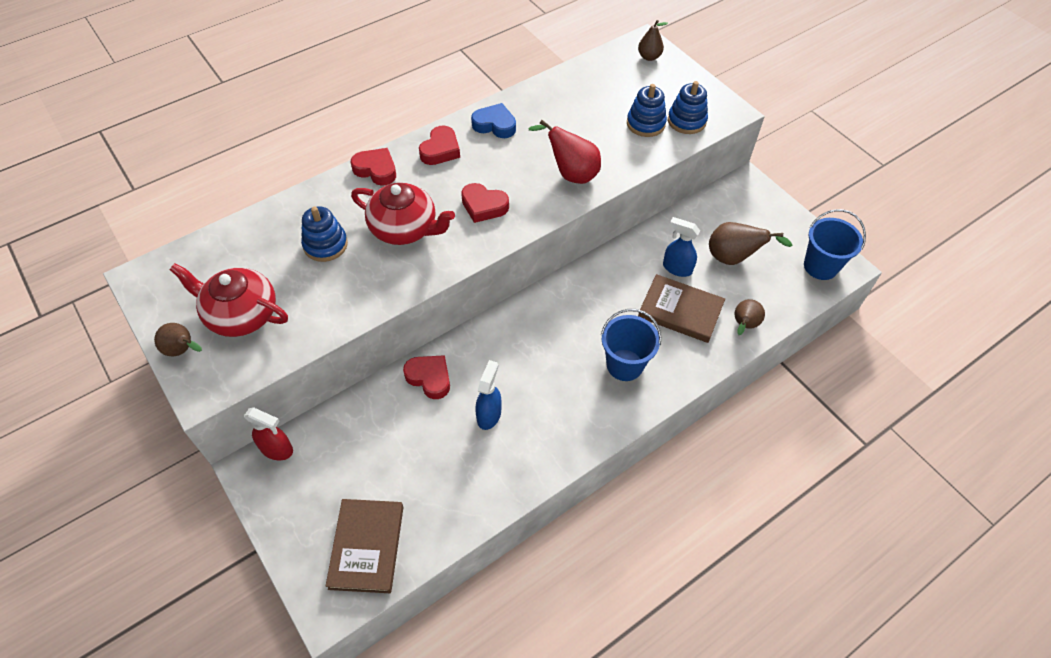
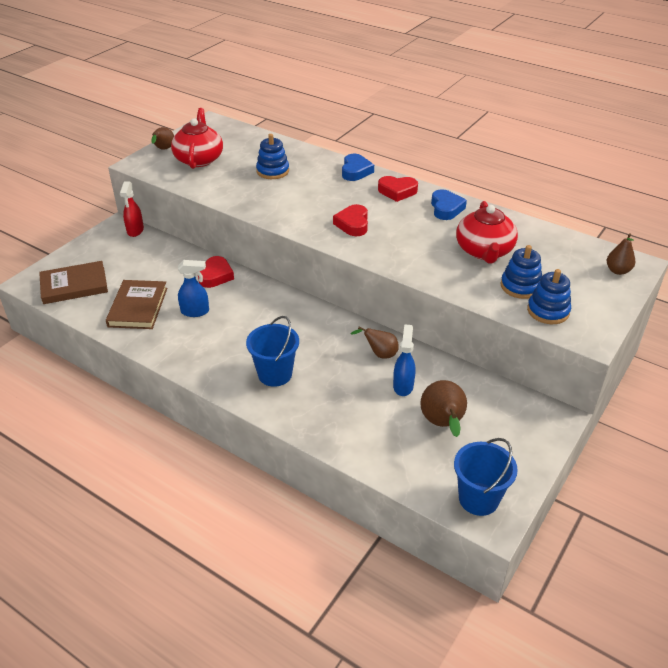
camera: 70 degrees right, 15 degrees down
red heart [351,148,396,186] -> blue heart [342,154,374,181]
red teapot [351,183,455,245] -> red teapot moved to [456,201,518,264]
red pear [528,120,601,184] -> none
brown book [638,274,725,343] -> brown book moved to [106,280,167,329]
brown pear [735,299,765,335] -> brown pear moved to [350,327,399,359]

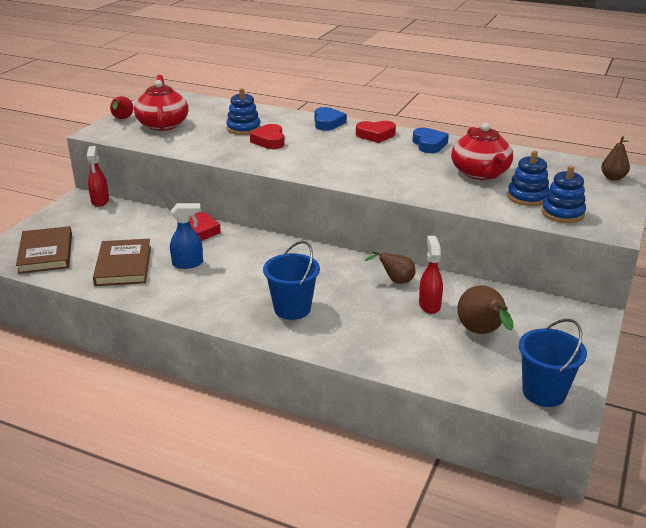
camera: 10 degrees left, 10 degrees down
brown book [39,261,108,304] -> brown book turned 75 degrees counterclockwise [16,226,72,274]
brown pear [151,127,174,150] -> red pear [110,96,133,119]
red heart [333,204,368,236] -> red heart moved to [250,124,284,149]
blue spray bottle [393,324,415,396] -> red spray bottle [419,236,443,314]

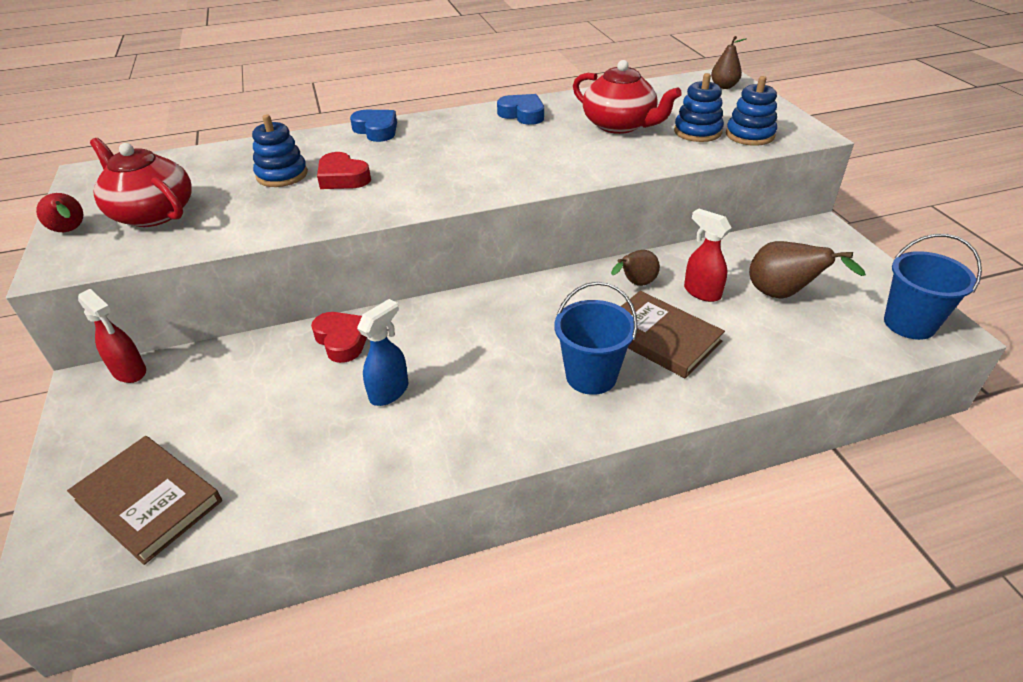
camera: 40 degrees left, 10 degrees up
brown book [93,239,151,286] -> brown book moved to [621,291,725,378]
red heart [356,121,396,143] -> none

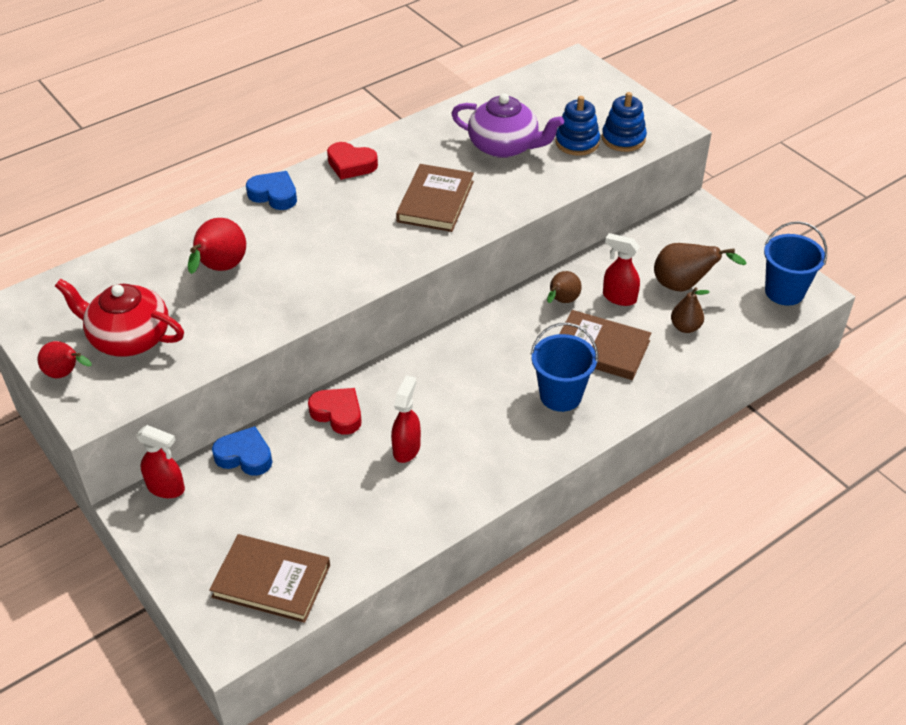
camera: 20 degrees left, 5 degrees up
blue stacking toy [252,114,308,187] -> red pear [188,218,246,274]
red heart [317,152,371,189] -> red heart moved to [327,142,378,180]
blue spray bottle [357,299,408,406] -> red spray bottle [391,375,421,463]
blue heart [497,94,544,125] -> blue heart moved to [212,426,272,476]
red teapot [573,60,682,134] -> purple teapot [451,93,564,158]
brown pear [711,36,747,89] -> brown pear moved to [671,287,709,333]
none -> brown book [396,164,474,232]

